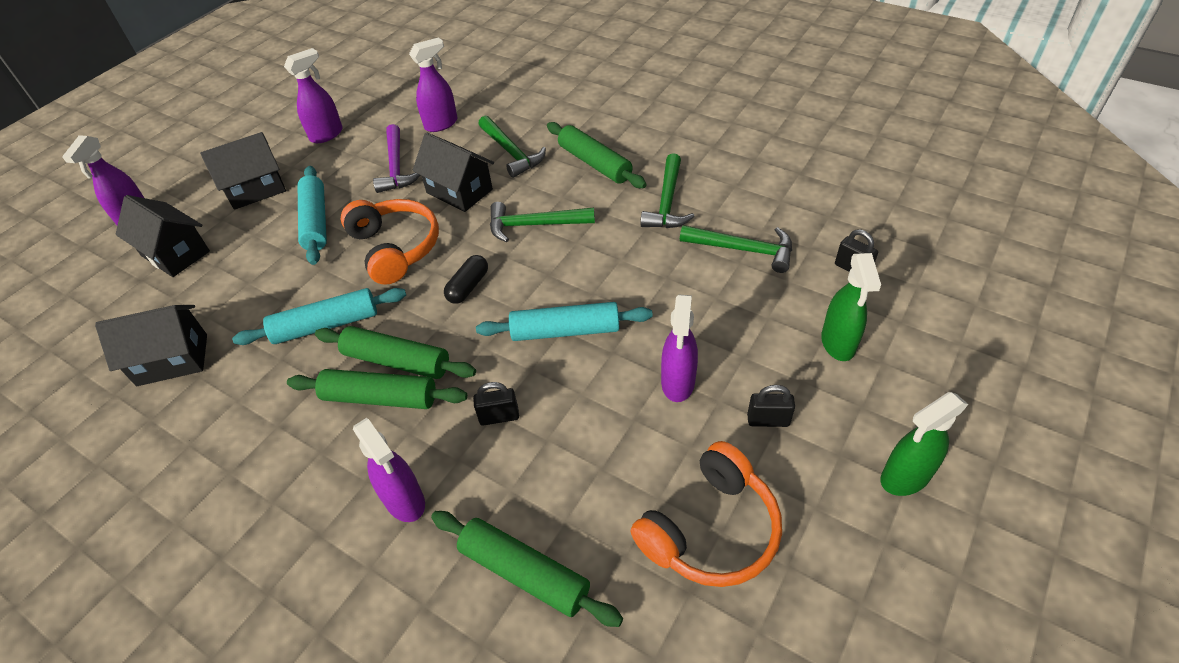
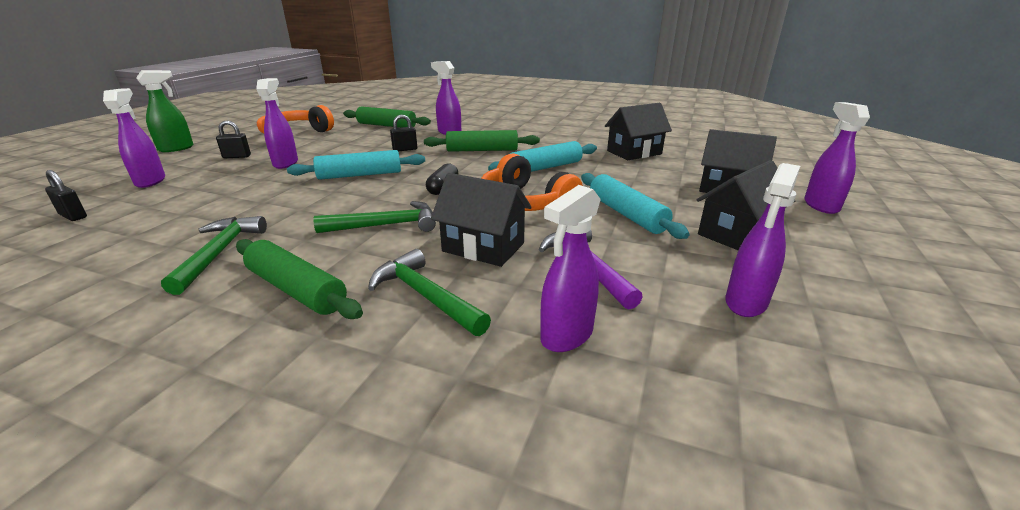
camera: 165 degrees right, 20 degrees down
green rolling pin [315,326,476,379] -> none
green hammer [680,225,792,273] -> none
green spray bottle [821,253,881,361] -> purple spray bottle [103,88,165,188]

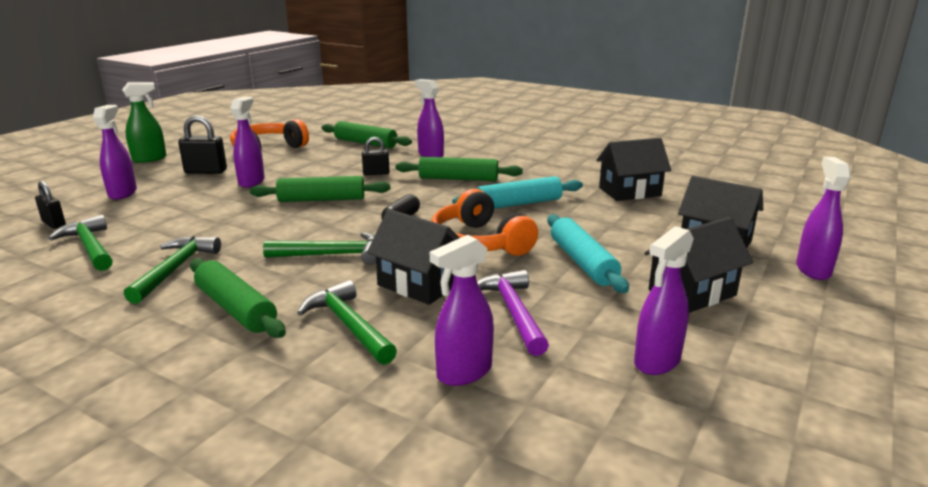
camera: 10 degrees right, 5 degrees down
black padlock [216,120,251,158] -> black padlock [178,115,227,174], size x1.53
turquoise rolling pin [287,150,425,180] -> green rolling pin [250,176,390,202]
none -> green hammer [48,214,113,271]

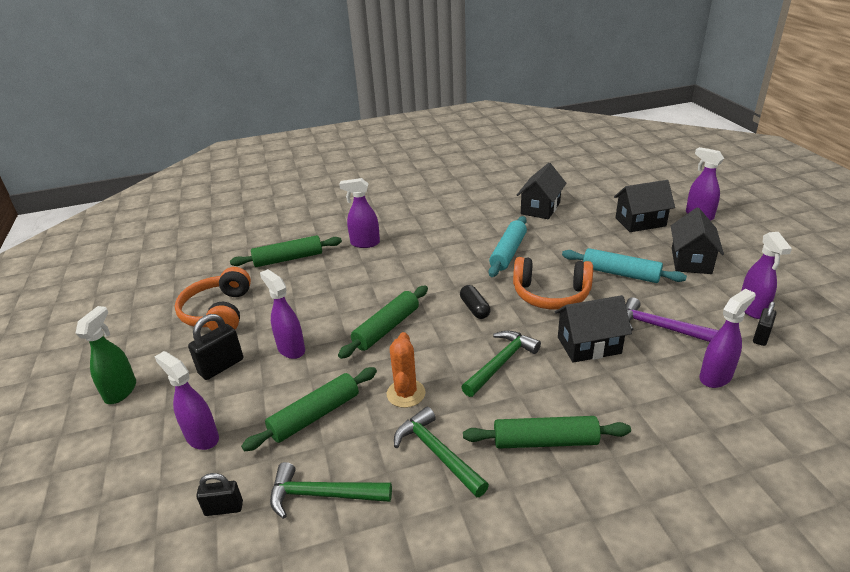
camera: 45 degrees left, 10 degrees up
green hammer [297,280,397,365] -> none
black padlock [362,137,390,175] -> black padlock moved to [753,301,777,346]
green rolling pin [396,157,523,181] -> green rolling pin moved to [241,367,377,451]
purple spray bottle [430,235,494,386] -> purple spray bottle turned 135 degrees counterclockwise [699,289,756,388]
none -> orange cactus [387,332,426,408]

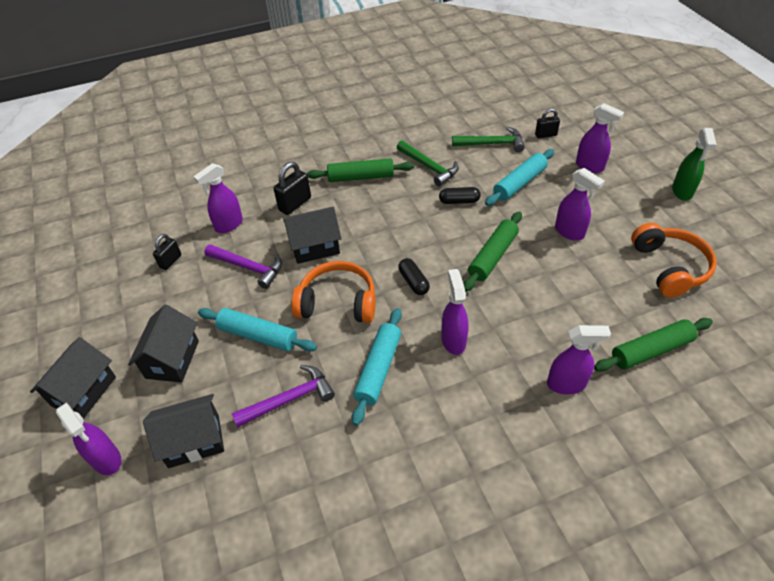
camera: 175 degrees right, 15 degrees up
black padlock [188,314,243,380] -> black padlock moved to [274,162,311,215]
green rolling pin [241,367,377,451] -> turquoise rolling pin [485,149,554,206]
orange cactus [387,332,426,408] -> black capsule [439,187,481,204]
green hammer [461,330,541,397] -> none
black house [517,163,566,219] -> black house moved to [30,337,116,419]
purple spray bottle [741,232,792,319] -> purple spray bottle moved to [441,269,468,355]
none -> purple hammer [232,365,335,428]

